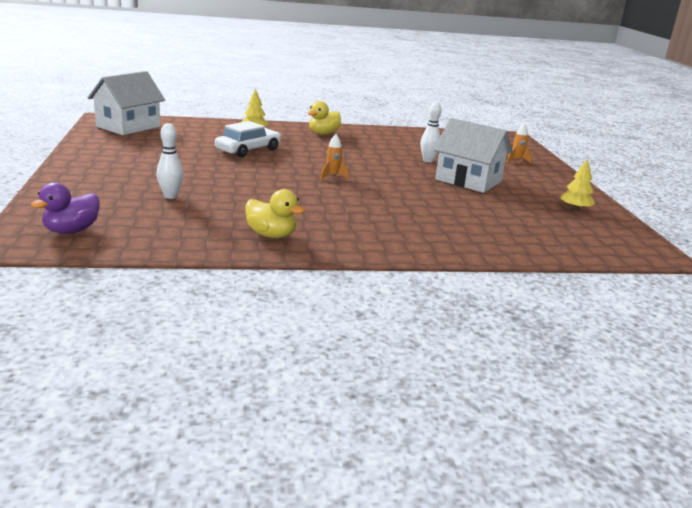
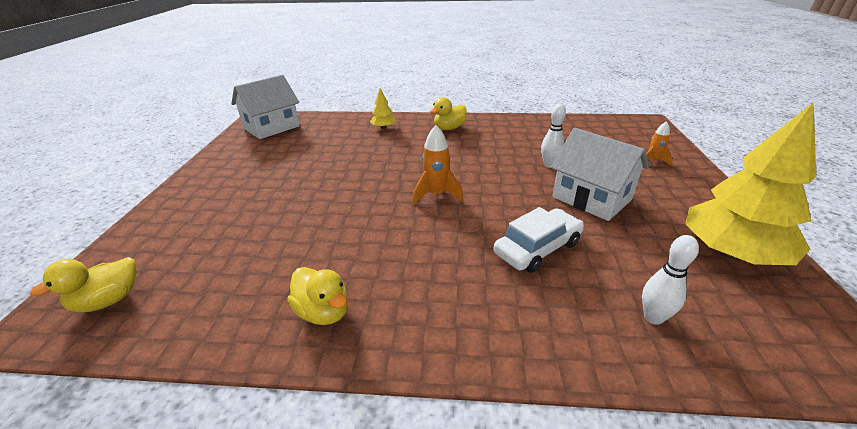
camera: 15 degrees right, 10 degrees up
purple duck [31,182,100,234] -> yellow duck [30,257,136,312]
white bowling pin [157,123,183,199] -> white bowling pin moved to [642,235,699,325]
white car [215,121,281,157] -> white car moved to [493,207,584,273]
orange rocket [321,134,349,180] -> orange rocket [412,125,463,205], size x1.58
yellow tree [560,159,595,210] -> yellow tree [685,103,816,265], size x2.31

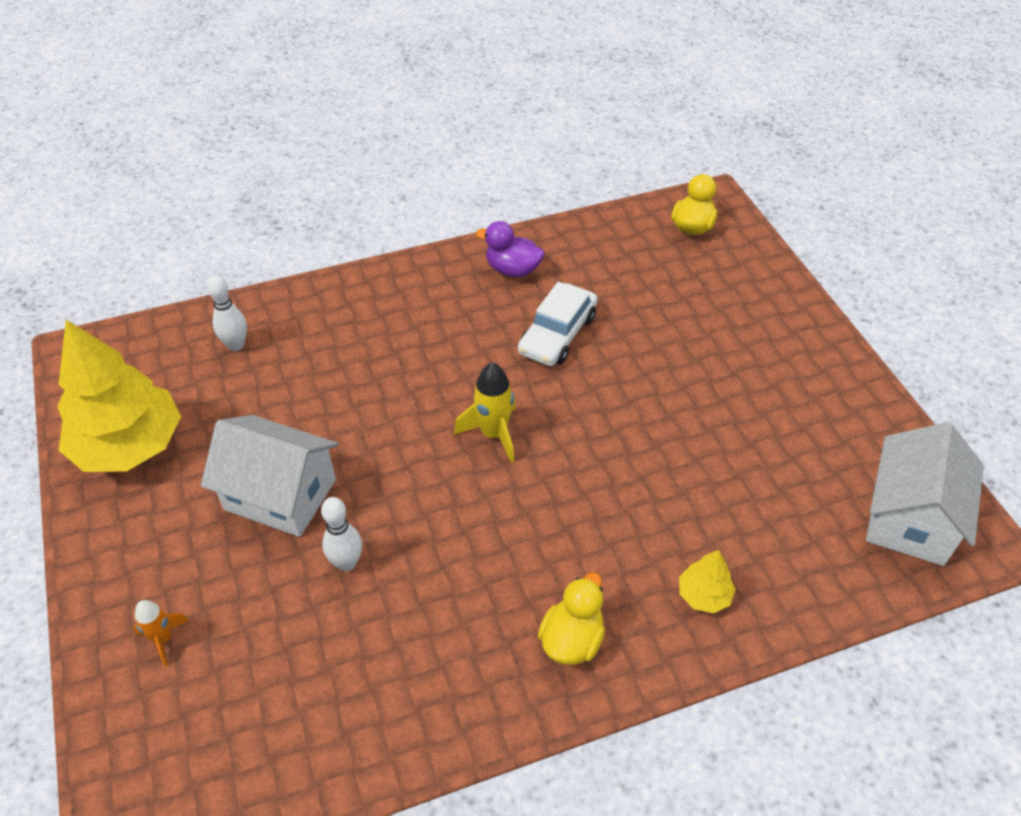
camera: 155 degrees right, 15 degrees up
yellow duck [287,267,348,325] -> purple duck [476,221,545,277]
orange rocket [412,125,463,205] -> yellow rocket [454,363,516,463]
white car [493,207,584,273] -> white car moved to [518,282,597,366]

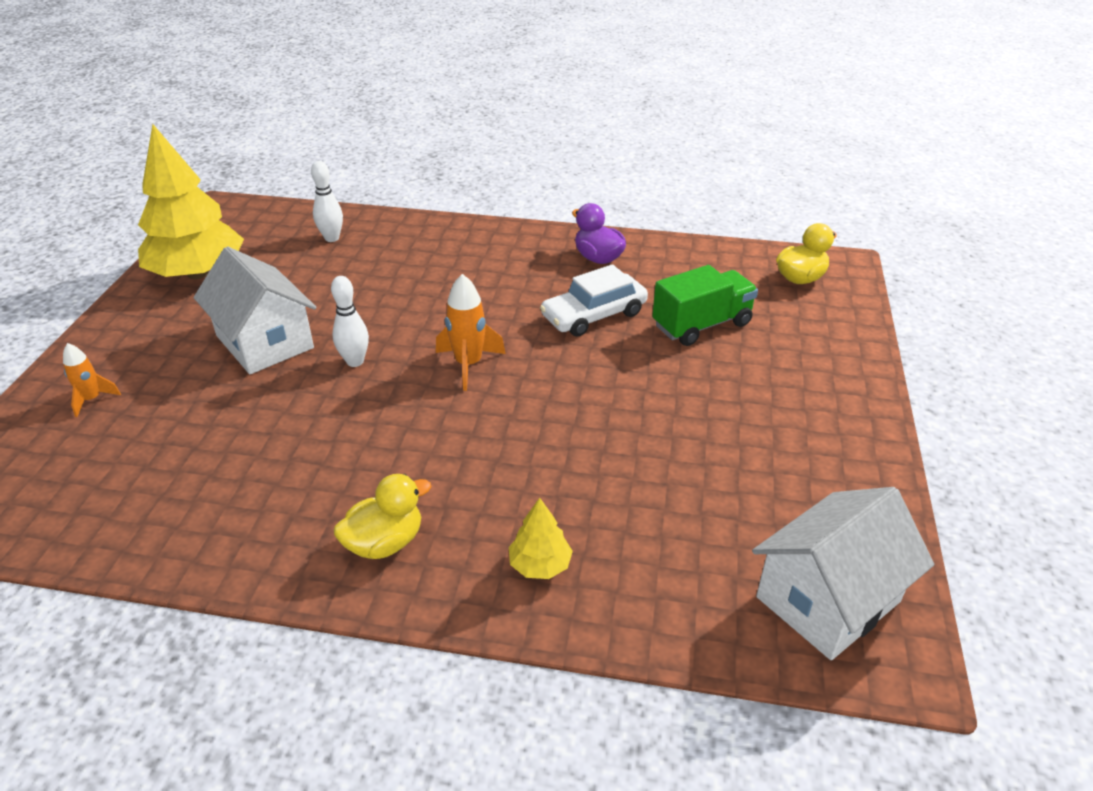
camera: 30 degrees right, 10 degrees down
white bowling pin [321,497,362,571] -> white bowling pin moved to [331,276,369,367]
yellow rocket [454,363,516,463] -> orange rocket [436,274,506,391]
none -> green truck [652,265,758,346]

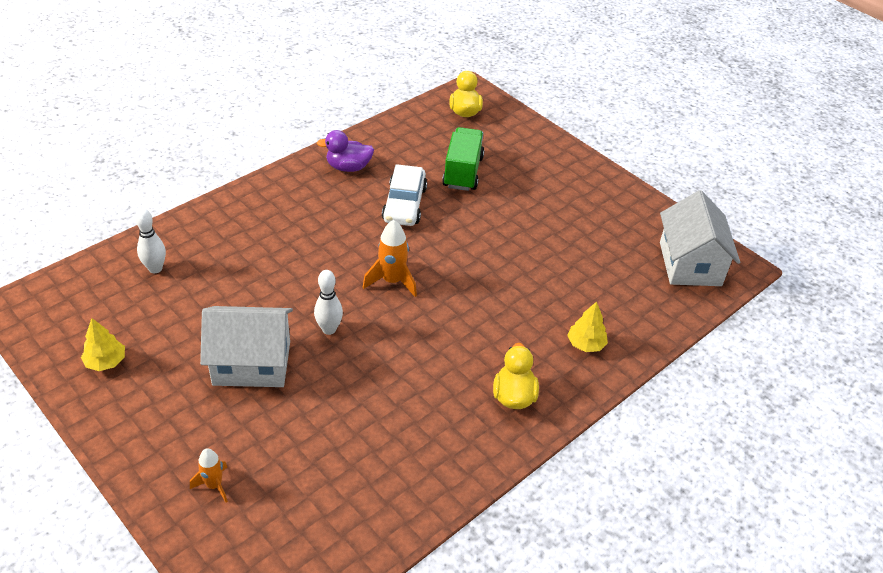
camera: 55 degrees left, 5 degrees up
yellow tree [138,124,244,279] -> yellow tree [81,318,125,371], size x0.43

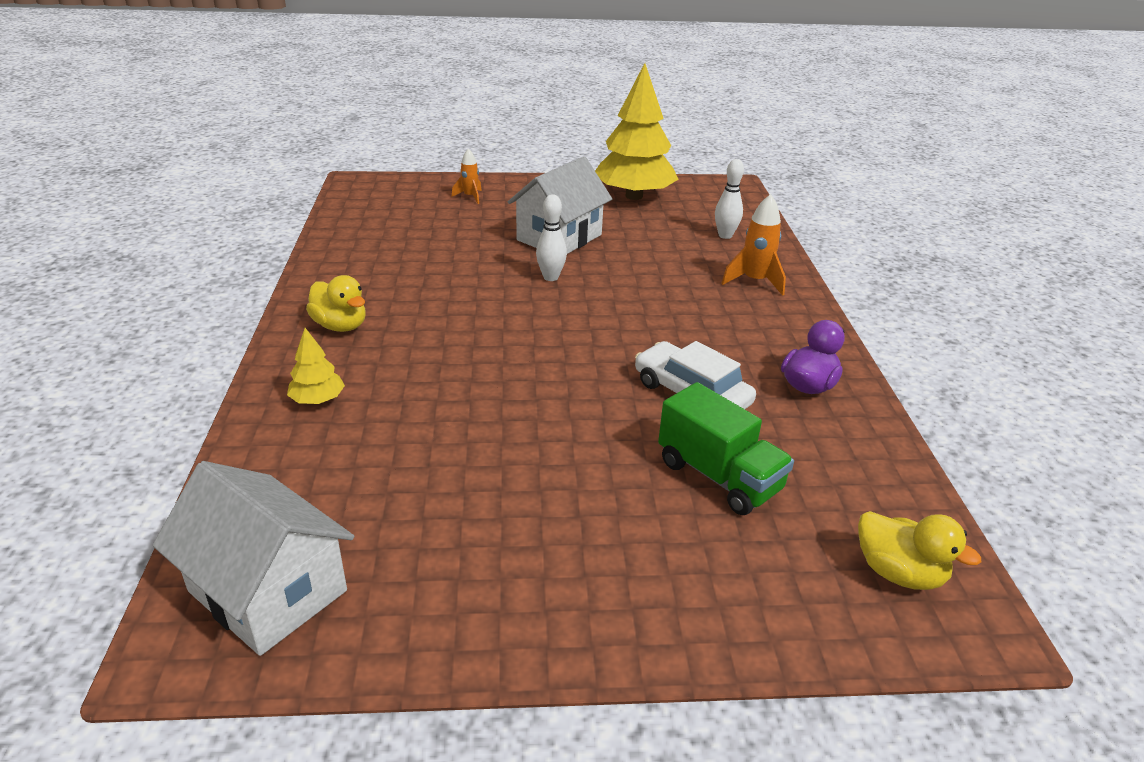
camera: 130 degrees right, 10 degrees down
yellow tree [81,318,125,371] -> yellow tree [595,63,679,200], size x2.31
orange rocket [363,220,417,297] -> orange rocket moved to [721,194,786,296]

